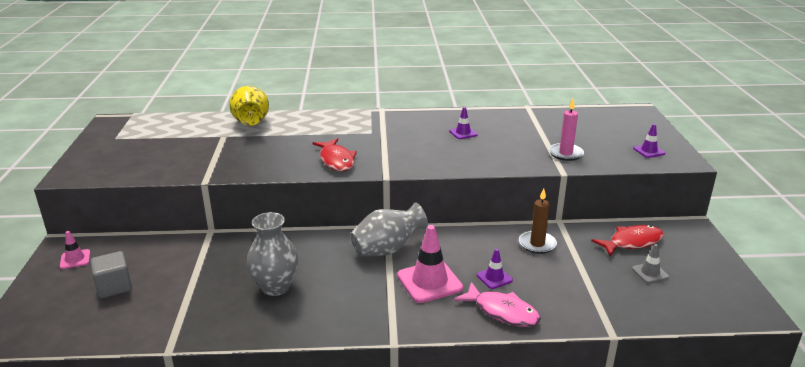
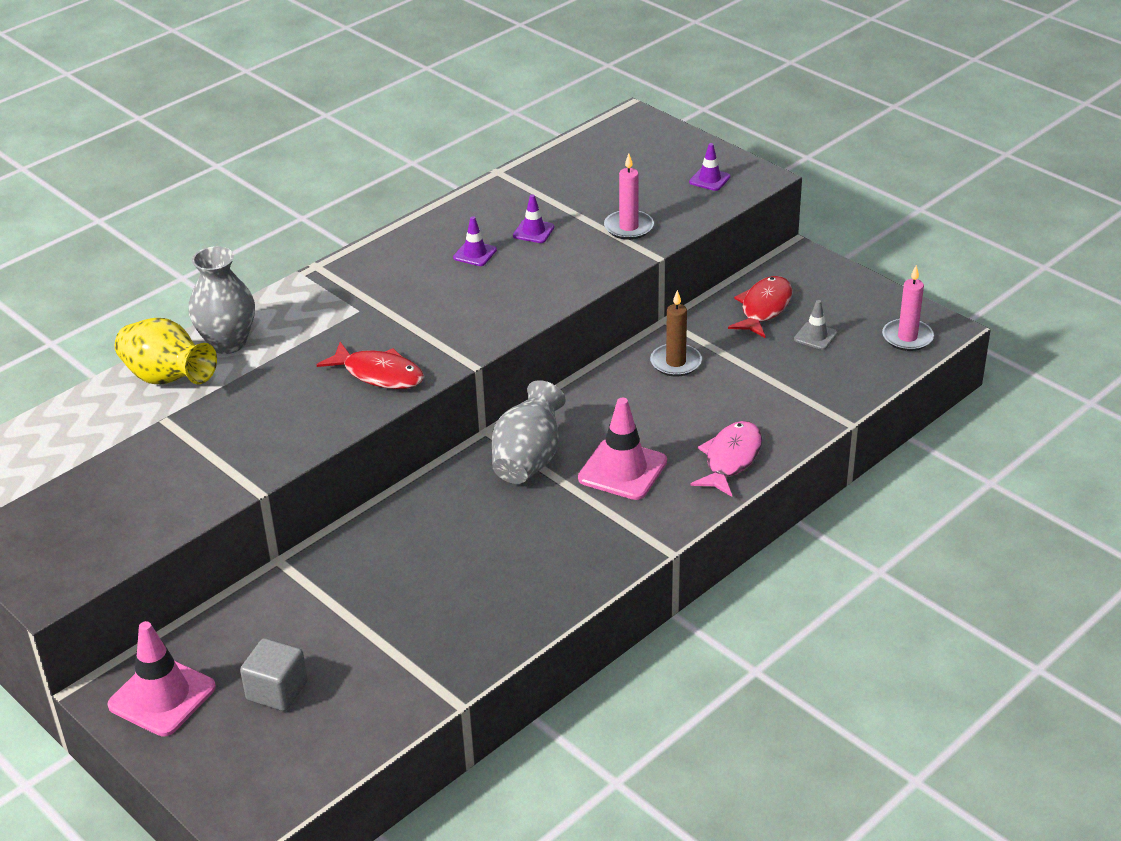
camera: 40 degrees left, 10 degrees up
pink traffic cone [60,231,90,269] -> pink traffic cone [107,621,216,737], size x1.89
grey vase [247,212,298,296] -> grey vase moved to [188,246,255,354]
pink fish [454,282,541,327] -> pink fish turned 60 degrees counterclockwise [691,421,762,497]
purple traffic cone [477,249,513,289] -> purple traffic cone moved to [513,194,555,243]
none -> pink candle [882,265,934,351]

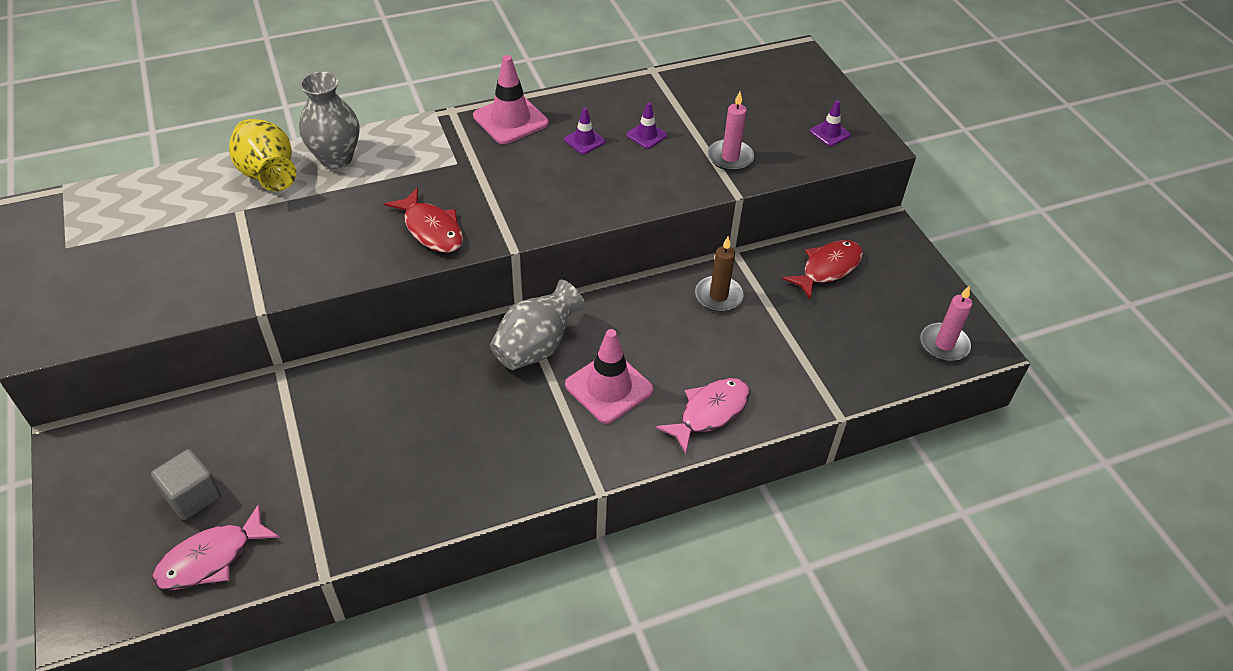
camera: 20 degrees right, 10 degrees up
pink traffic cone [107,621,216,737] -> pink traffic cone moved to [473,55,549,144]
grey traffic cone [794,300,838,350] -> none
none -> pink fish [152,504,280,590]

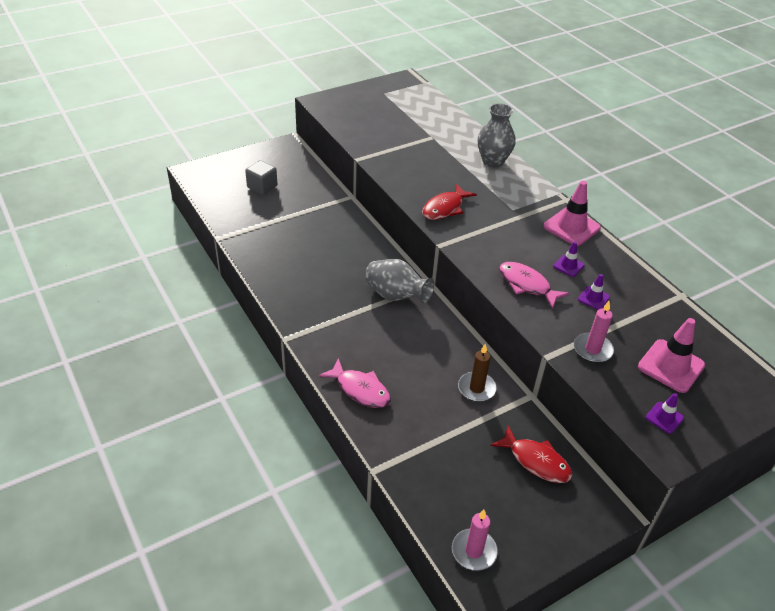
camera: 80 degrees right, 5 degrees down
pink fish [152,504,280,590] -> pink fish moved to [499,262,570,309]
yellow vase [229,119,296,191] -> none
pink traffic cone [565,329,653,424] -> pink traffic cone moved to [638,318,705,393]

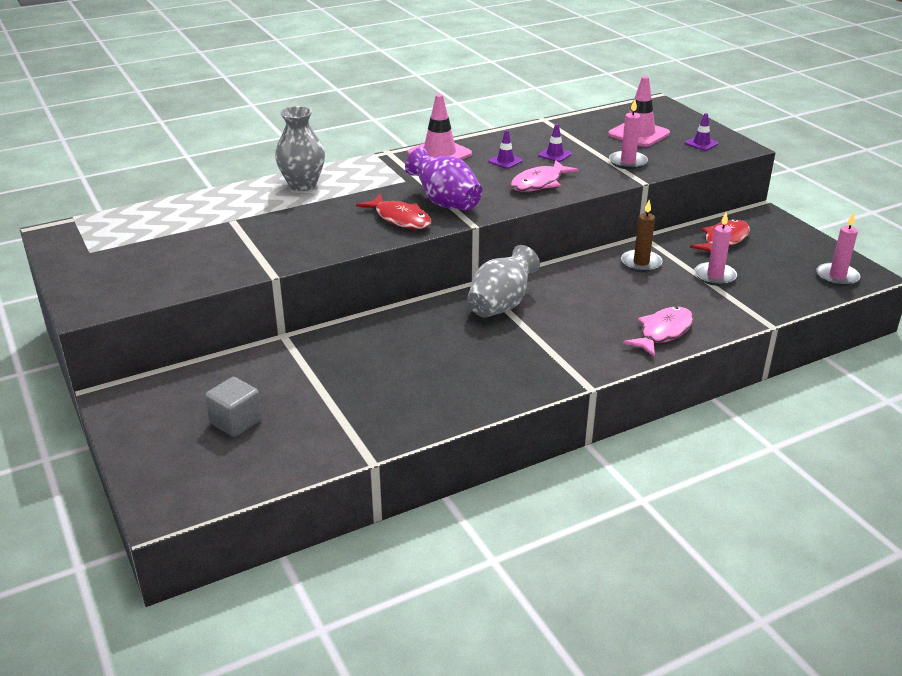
camera: 85 degrees left, 10 degrees down
none -> purple vase [405,147,482,210]
none -> pink candle [694,212,737,286]

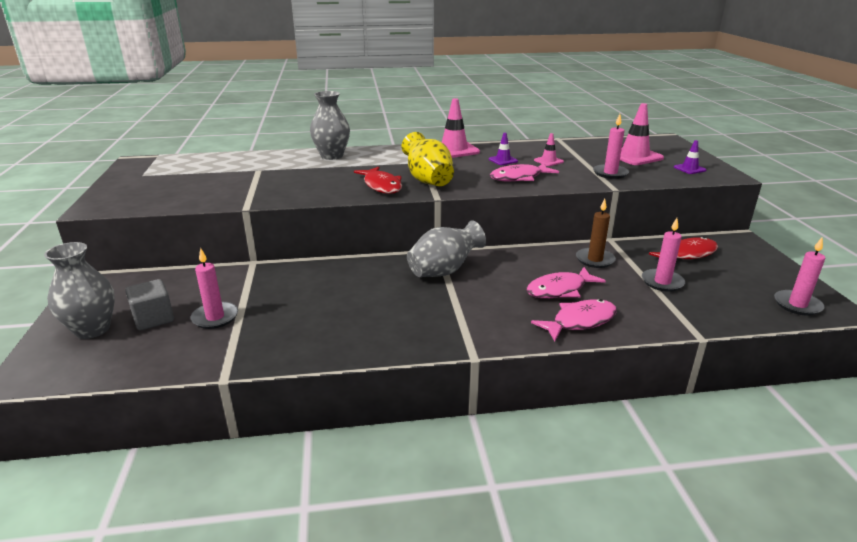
camera: 20 degrees right, 5 degrees down
purple vase [405,147,482,210] -> yellow vase [402,132,454,186]
purple traffic cone [538,124,572,162] -> pink traffic cone [534,133,564,166]
none -> grey vase [44,242,115,339]
none -> pink candle [190,248,238,329]
none -> pink fish [526,267,606,298]

